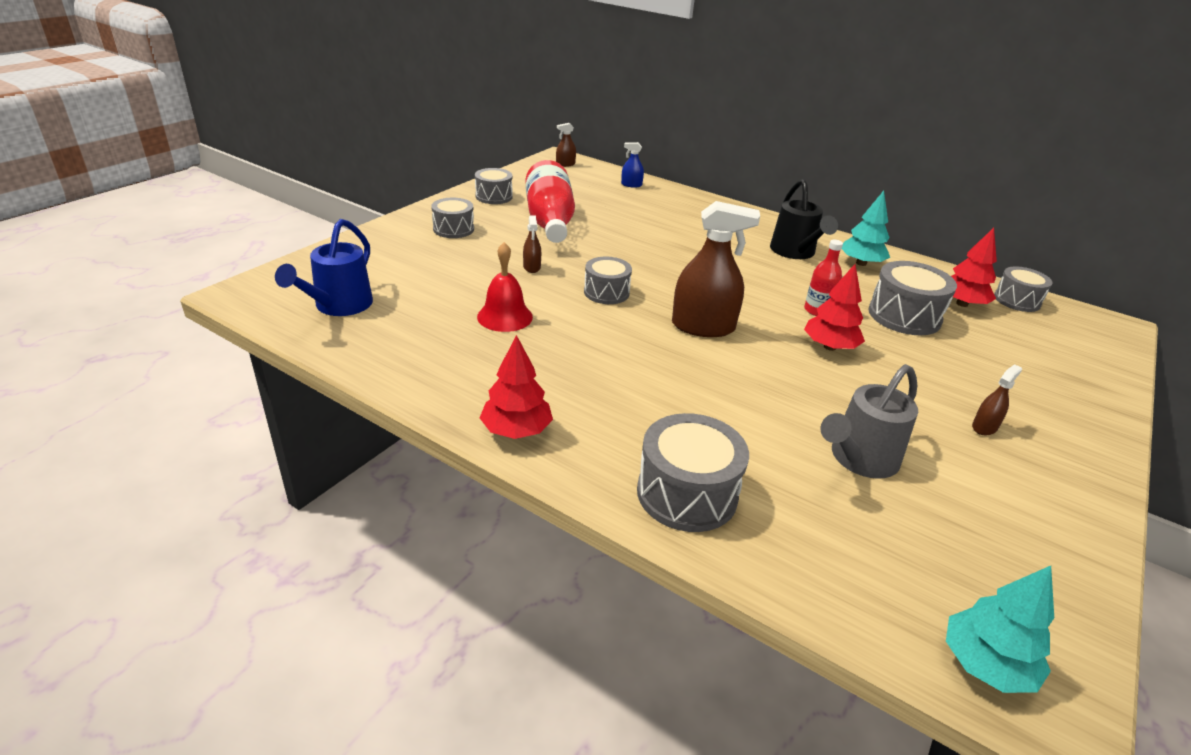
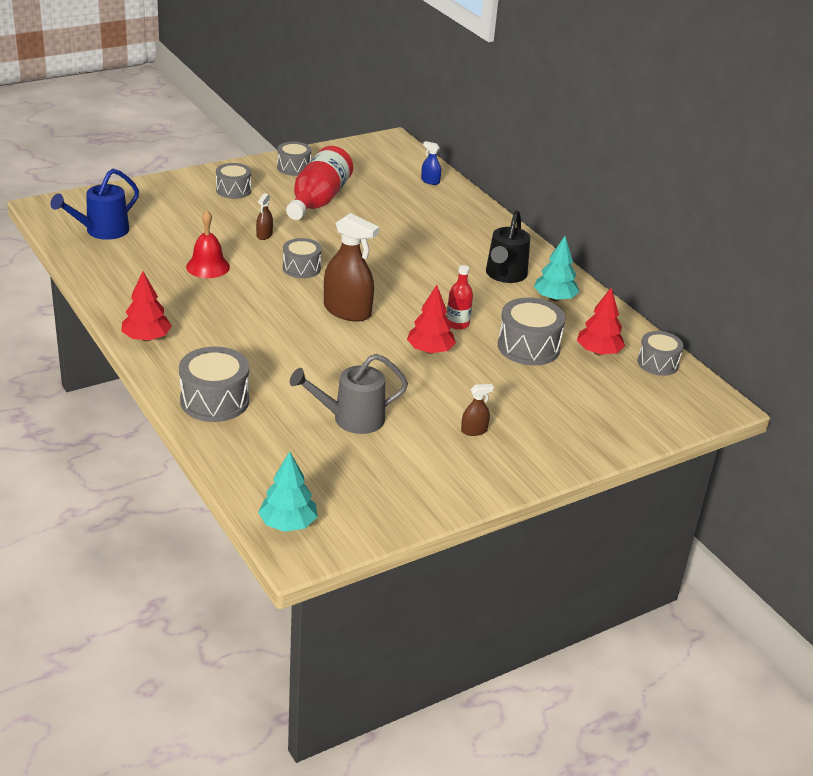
camera: 25 degrees right, 0 degrees up
brown spray bottle [556,123,576,167] -> none

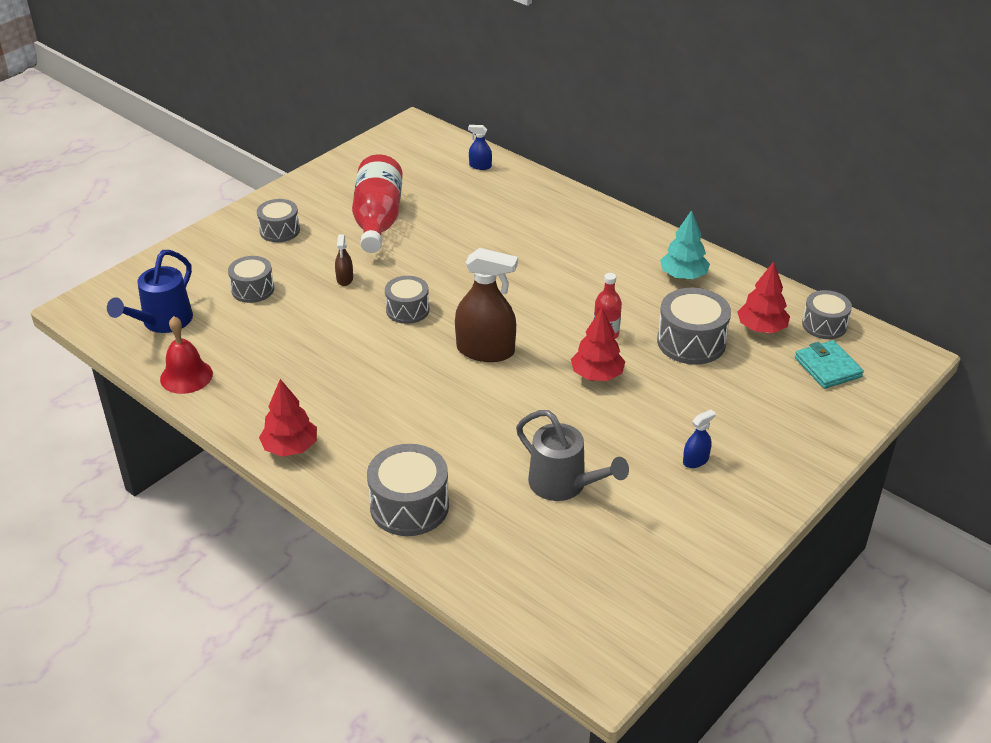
camera: 15 degrees left, 5 degrees up
red bell [186,210,230,278] -> red bell moved to [160,316,213,394]
turquoise tree [258,451,318,532] -> none
grey drum [277,142,311,176] -> grey drum moved to [228,256,274,303]
grey watering can [290,354,408,434] -> grey watering can turned 105 degrees counterclockwise [516,410,629,501]
brown spray bottle [461,384,494,436] -> blue spray bottle [683,409,716,468]
black watering can [486,210,530,283] -> none
none -> turquoise wallet [795,340,864,389]

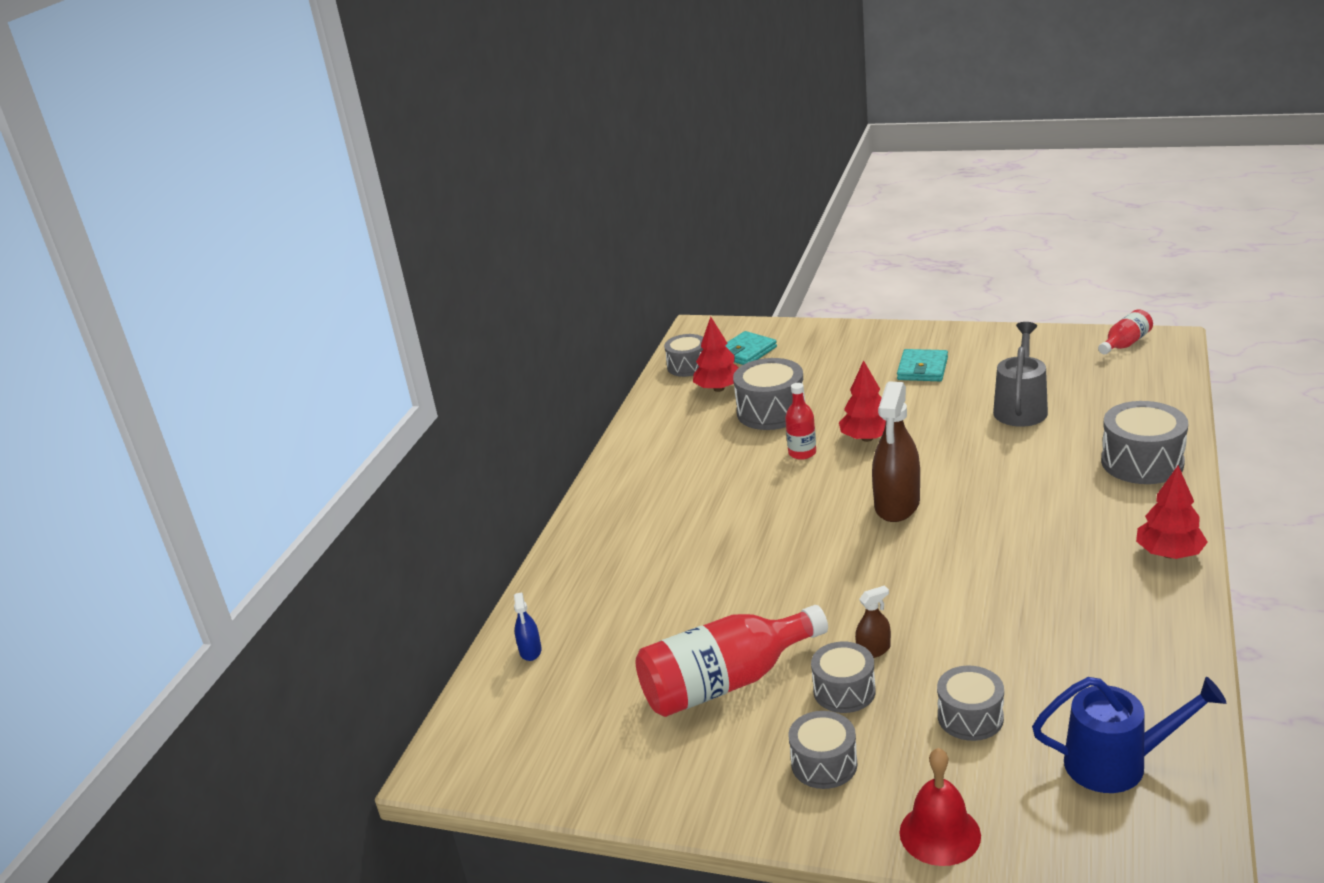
camera: 110 degrees left, 10 degrees down
red bell [160,316,213,394] -> red bell moved to [899,748,981,866]
grey drum [385,276,429,324] -> grey drum moved to [811,642,876,713]
brown spray bottle [455,248,518,362] -> brown spray bottle turned 150 degrees counterclockwise [872,381,920,522]
turquoise tree [660,210,710,279] -> none
blue spray bottle [683,409,716,468] -> turquoise wallet [897,349,948,381]
none -> red bottle [1098,309,1153,354]

